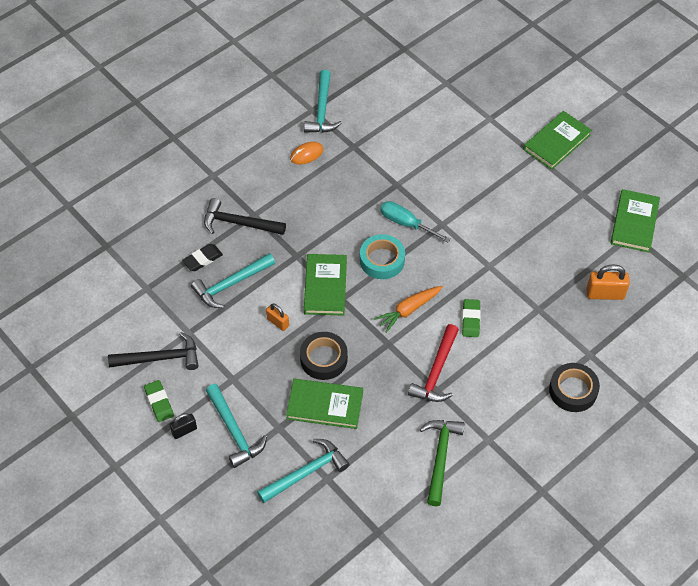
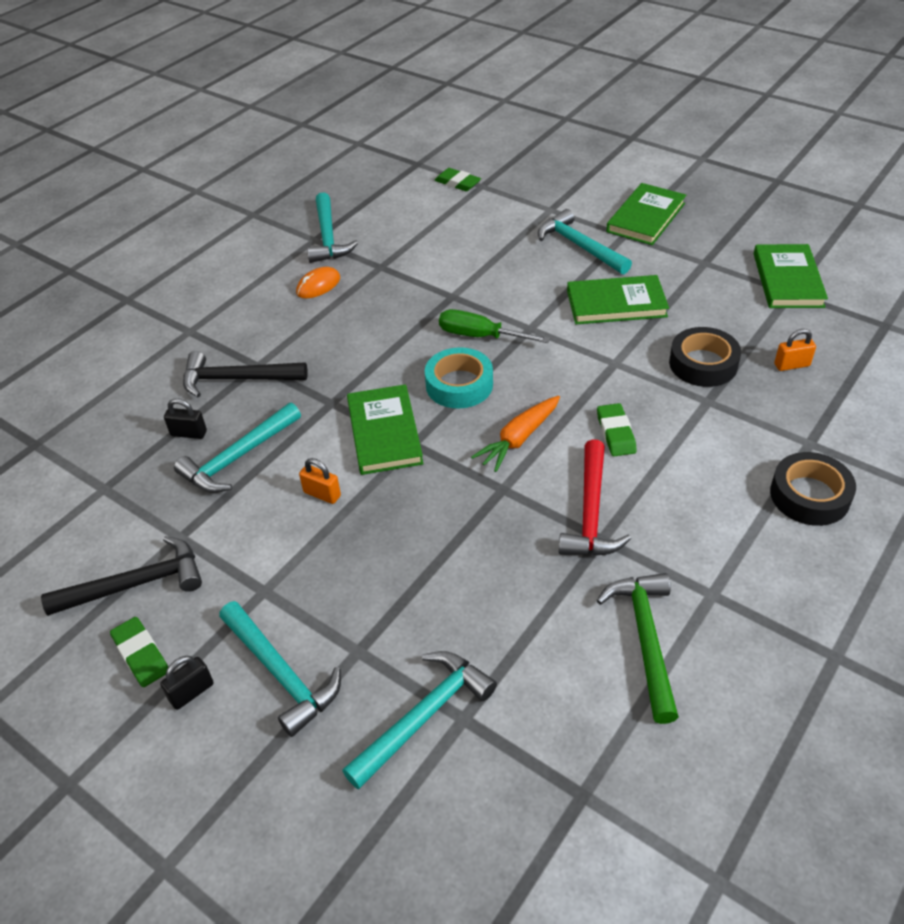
camera: 10 degrees left, 10 degrees down
black eraser [182,244,223,271] -> black padlock [164,398,207,439]
green book [286,379,363,429] -> green book moved to [567,275,669,324]
black tape [300,332,348,380] -> black tape moved to [669,327,741,387]
turquoise screwdriver [380,201,451,243] -> green screwdriver [439,309,550,343]
orange padlock [586,264,630,300] -> orange padlock [774,329,816,371], size x0.62
none -> green eraser [435,168,481,191]
none -> turquoise hammer [538,209,632,274]

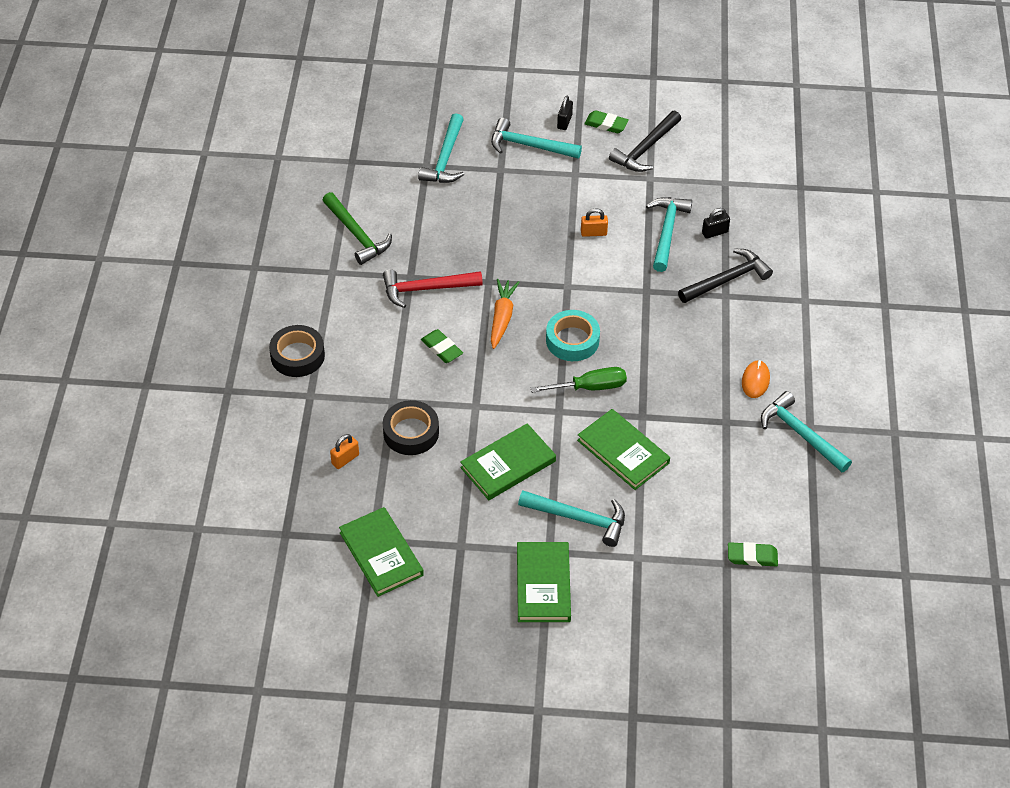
camera: 145 degrees right, 5 degrees up
green book [347,384,424,475] -> green book moved to [577,409,670,490]
red hammer [559,439,631,556] -> red hammer turned 75 degrees counterclockwise [383,269,483,308]

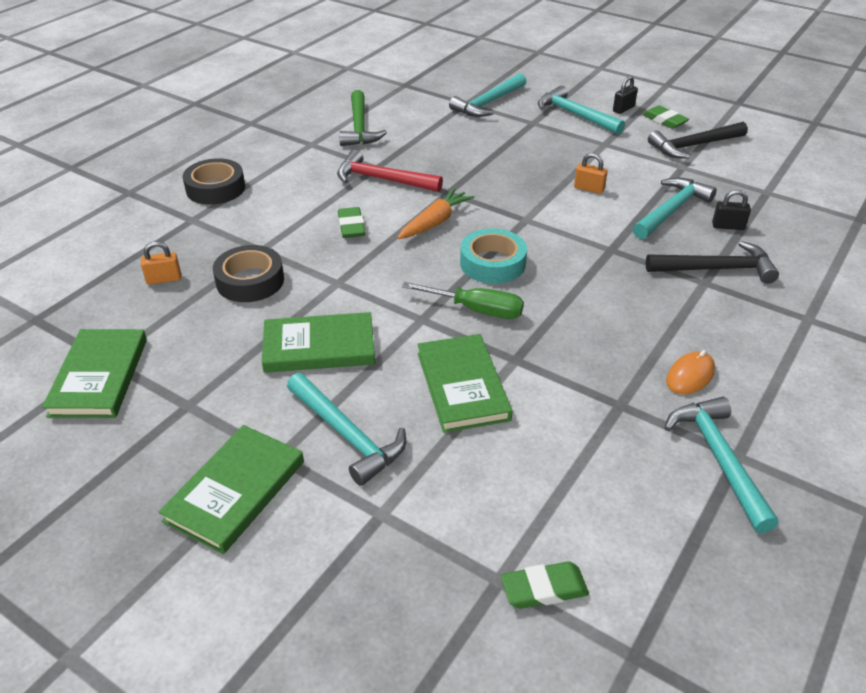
camera: 30 degrees right, 10 degrees down
green eraser [728,542,778,566] -> green eraser turned 45 degrees counterclockwise [501,561,589,609]

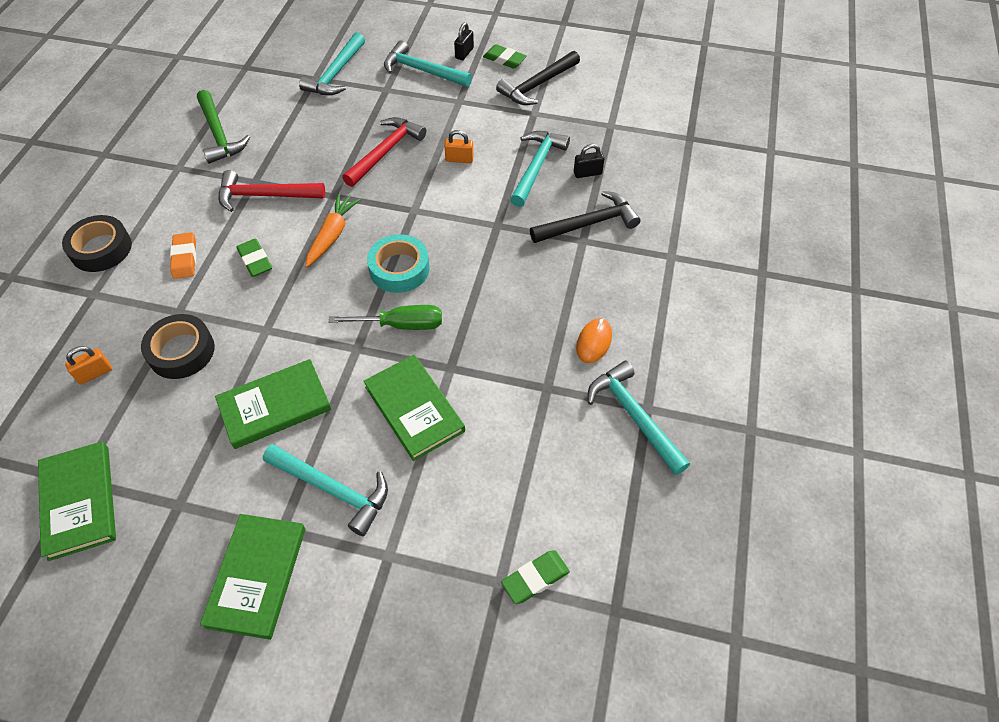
camera: 20 degrees left, 15 degrees up
none -> orange eraser [170,232,196,279]
none -> red hammer [342,117,426,187]

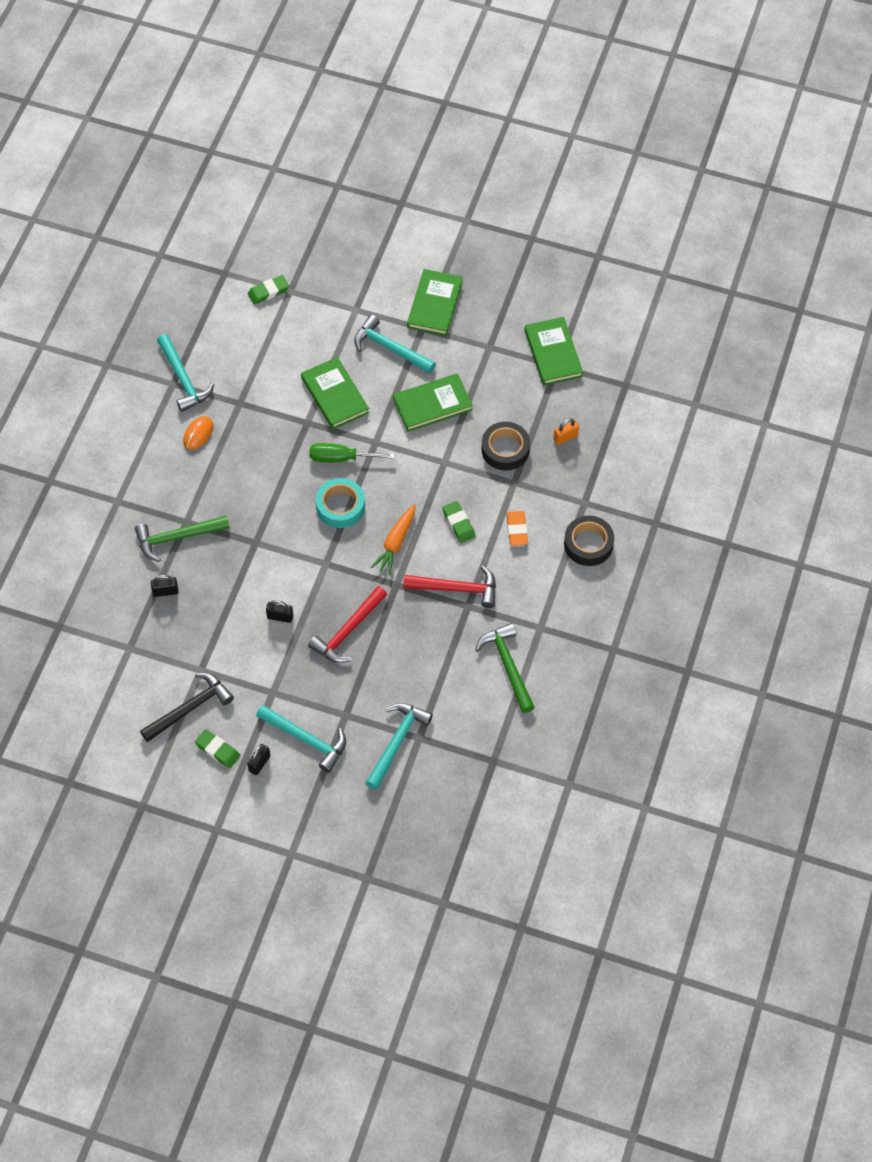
camera: 175 degrees left, 5 degrees up
orange padlock [444,130,474,163] -> black padlock [266,600,293,623]
turquoise hammer [510,131,570,207] -> none
black hammer [530,191,640,243] -> green hammer [135,515,230,562]

